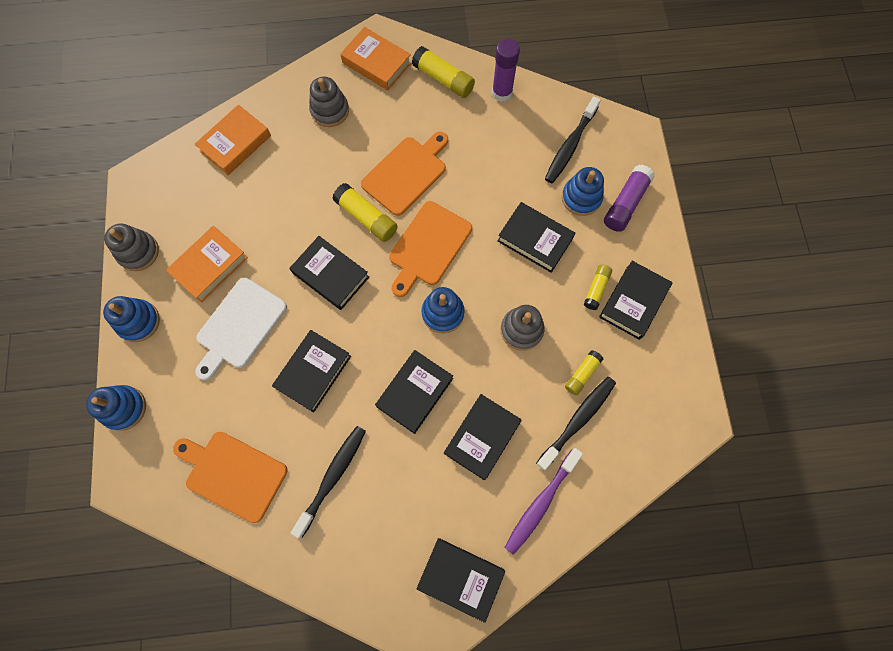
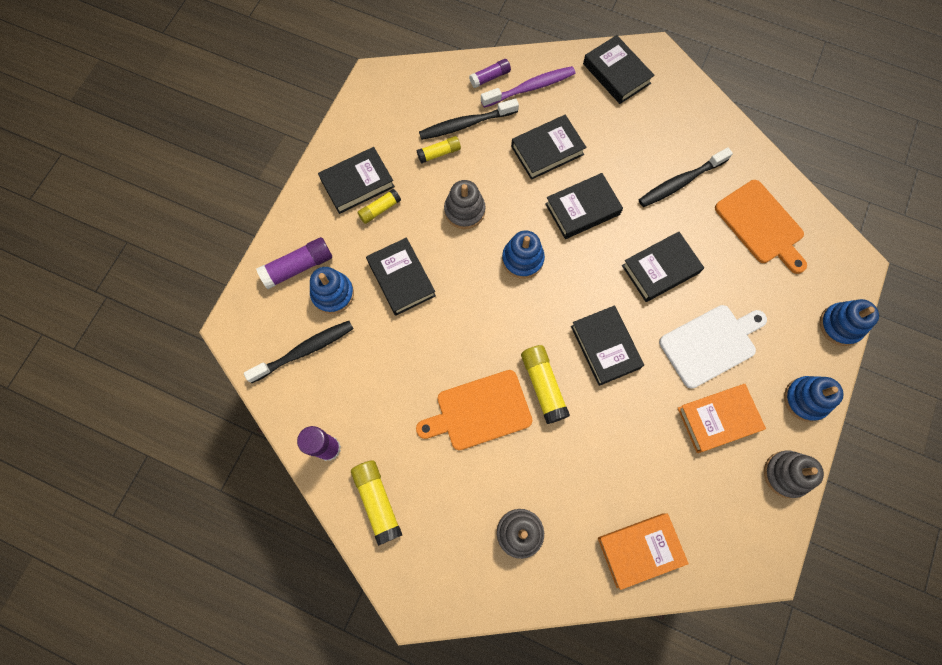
camera: 150 degrees left, 0 degrees up
orange book [340,27,411,90] -> none
orange cutting board [389,201,472,297] -> none
none -> purple glue stick [469,59,511,88]

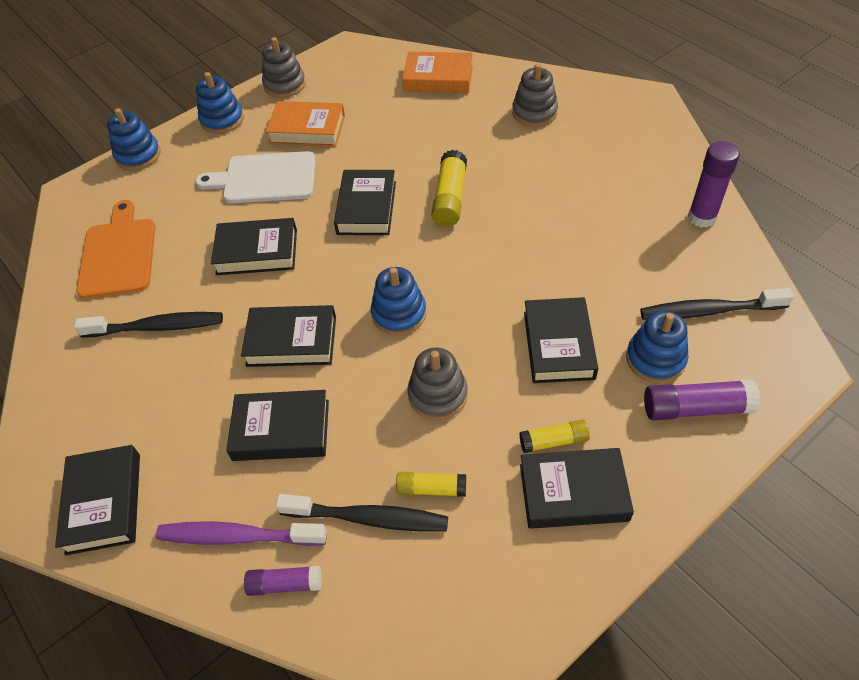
camera: 150 degrees left, 20 degrees down
yellow glue stick [351,460,402,546] -> none
orange cutting board [416,370,532,450] -> none

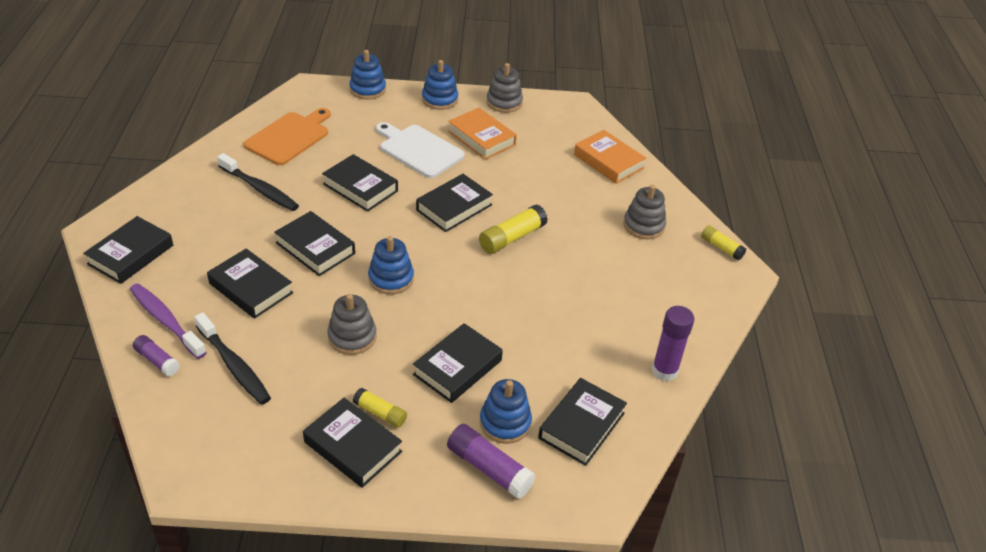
camera: 35 degrees right, 10 degrees down
yellow glue stick [396,472,466,497] -> yellow glue stick moved to [701,225,746,260]
black toothbrush [640,288,794,320] -> black book [538,378,627,466]

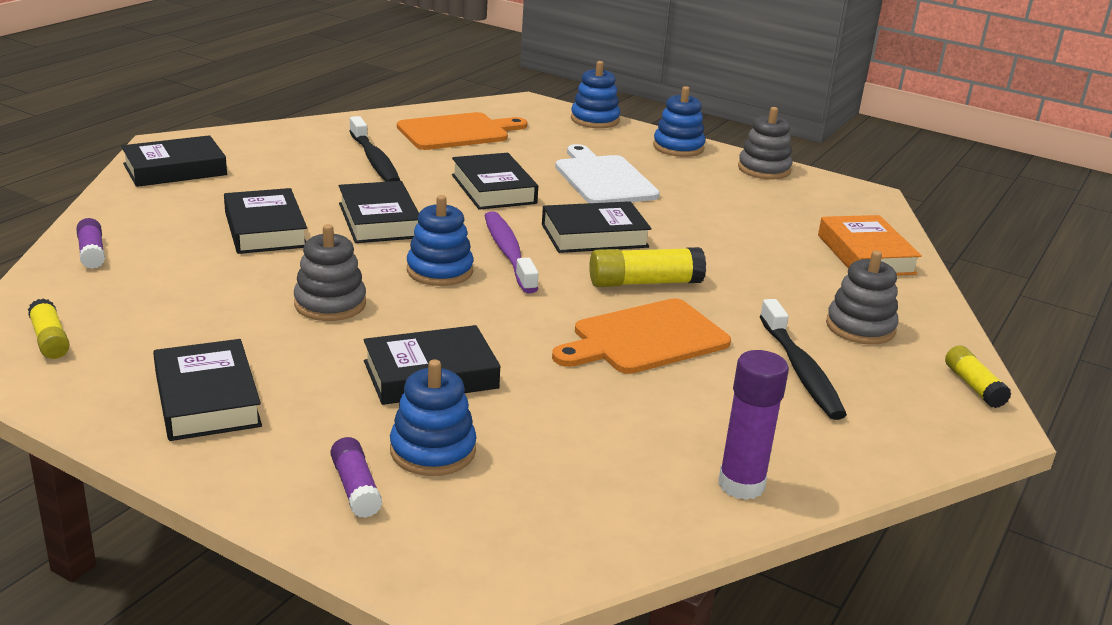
camera: 30 degrees right, 15 degrees down
purple toothbrush [130,283,207,359] -> purple toothbrush moved to [485,211,539,294]
black toothbrush [194,312,271,405] -> black toothbrush moved to [759,299,847,420]
yellow glue stick [353,388,407,428] -> yellow glue stick moved to [28,298,70,359]
purple glue stick [447,424,535,499] -> purple glue stick [330,437,382,518], size x0.63
orange book [448,108,517,160] -> none
black book [538,378,627,466] -> none
none -> orange cutting board [552,298,731,374]

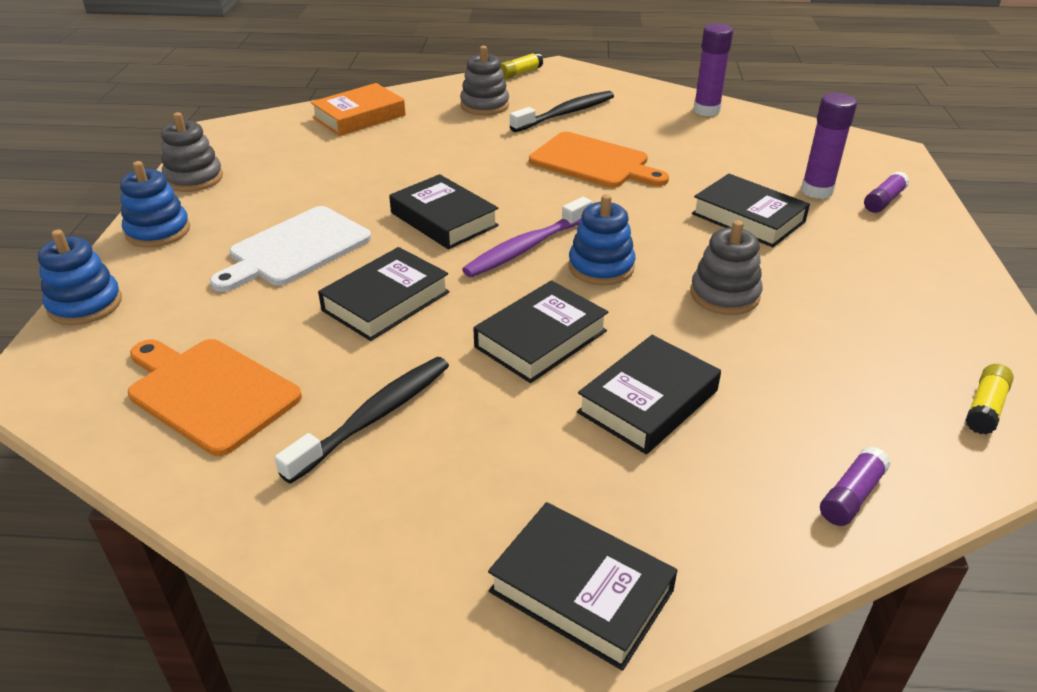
camera: 115 degrees left, 10 degrees up
black book [153,339,262,441] -> none
blue stacking toy [390,359,477,476] -> purple glue stick [801,93,857,199]
yellow glue stick [589,247,706,287] -> none

